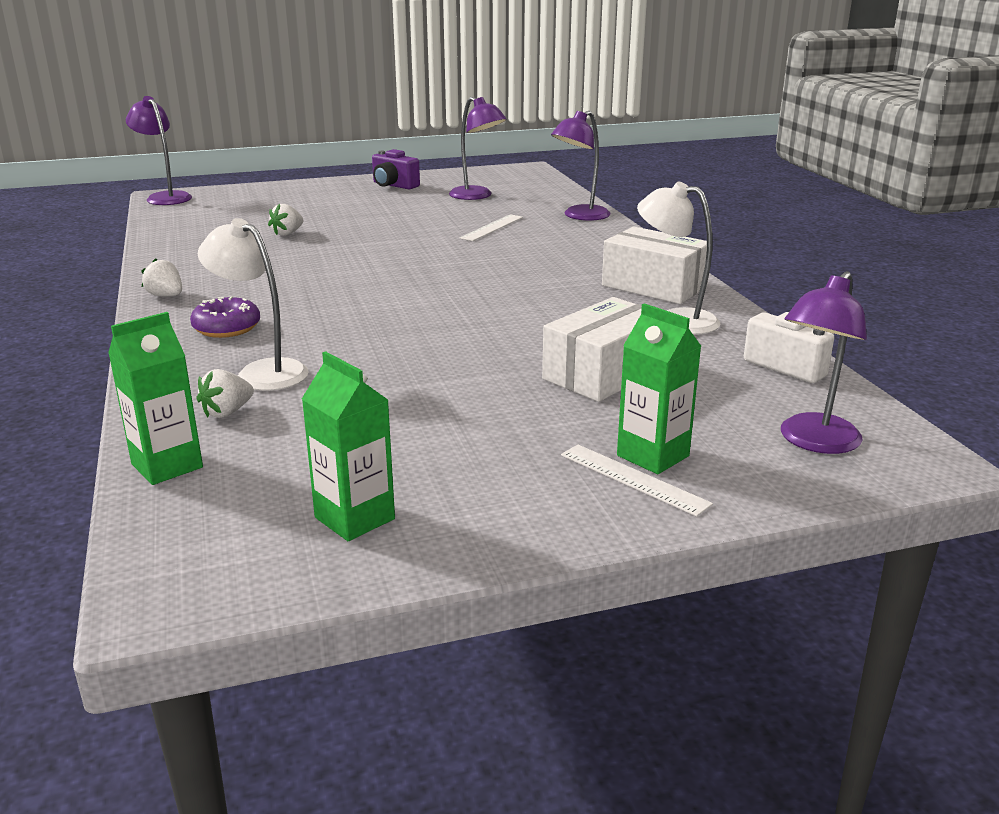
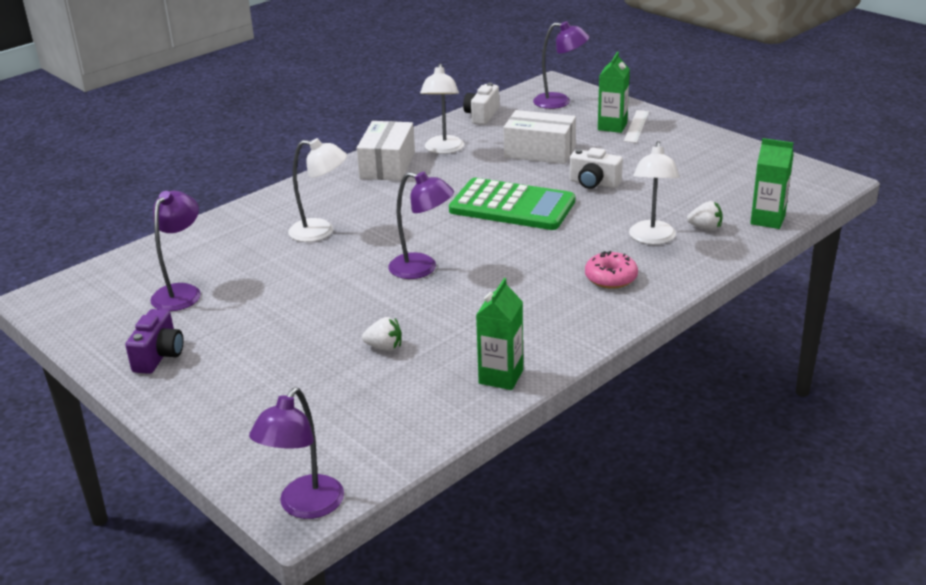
camera: 115 degrees left, 5 degrees up
white strawberry [142,258,182,297] -> none
purple donut [190,296,260,338] -> pink donut [585,251,638,289]
green carton [302,351,395,541] -> green carton moved to [476,278,523,390]
white ruler [459,214,523,241] -> none
purple lamp [551,111,610,221] -> purple lamp moved to [388,172,454,279]
none -> white lamp [288,138,347,242]
none -> green calculator [449,178,575,230]
none -> white camera [569,147,623,189]

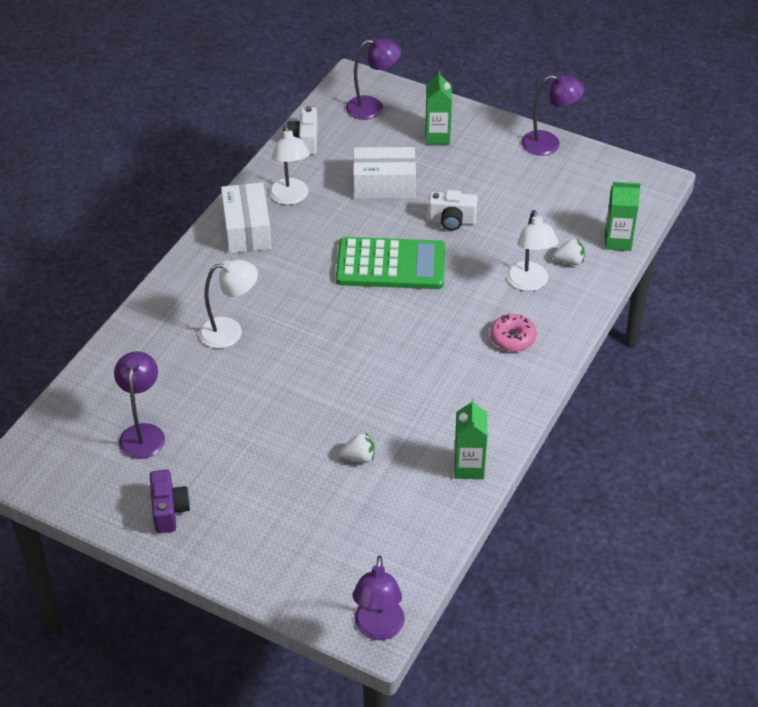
camera: 20 degrees left, 15 degrees up
purple lamp [388,172,454,279] -> purple lamp moved to [521,73,585,156]
white ruler [624,110,649,143] -> none

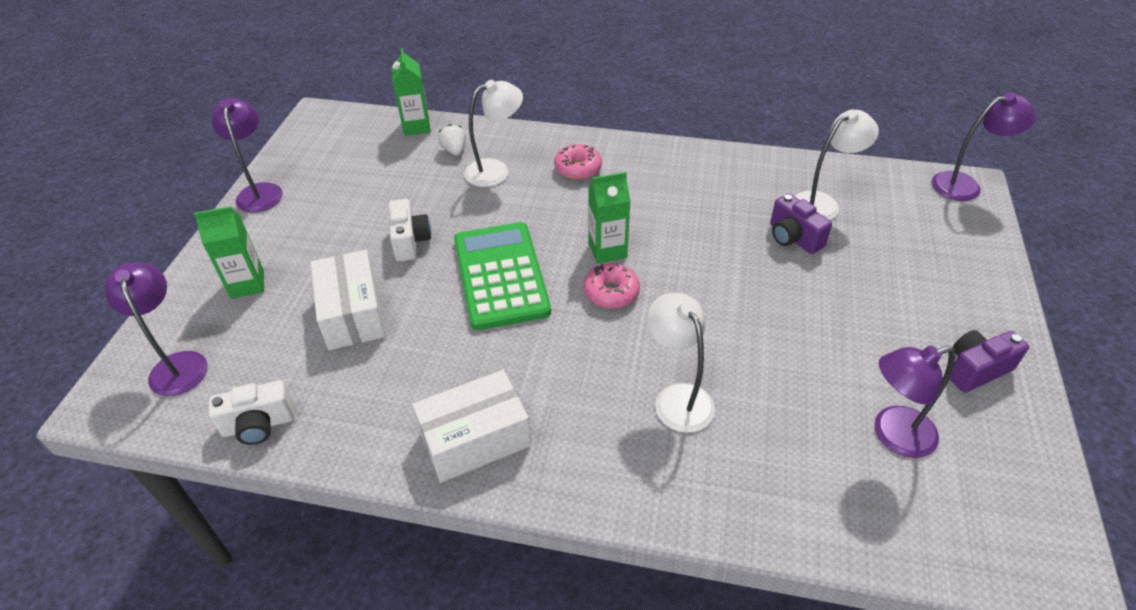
camera: 105 degrees left, 0 degrees up
white lamp [269,125,310,205] -> white lamp moved to [795,109,879,220]
white strawberry [340,432,375,463] -> purple camera [770,193,832,254]
green carton [454,398,488,479] -> green carton moved to [588,172,630,264]
none -> pink donut [584,263,640,309]

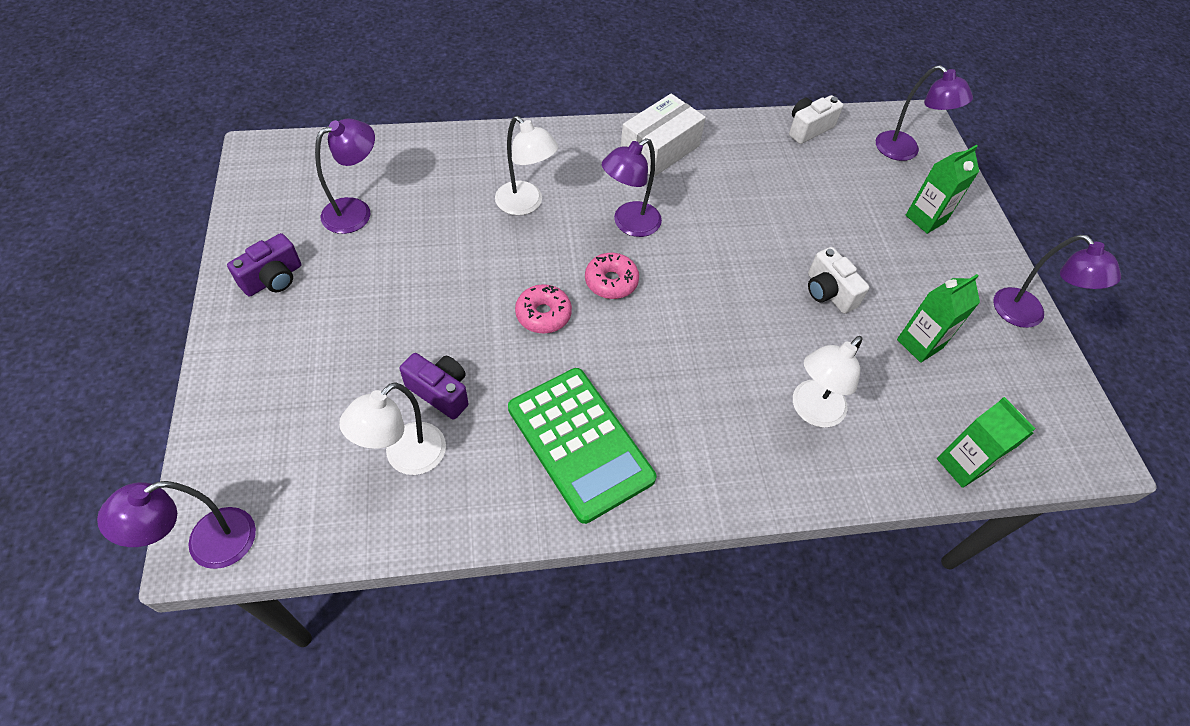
camera: 155 degrees right, 10 degrees up
white box [311,250,386,350] -> none
white strawberry [438,124,466,156] -> none
green calculator [454,222,551,330] -> green calculator moved to [508,368,656,524]
pink donut [554,144,602,180] -> pink donut moved to [515,284,572,333]
green carton [588,172,630,264] -> green carton moved to [897,274,980,363]
none -> purple lamp [602,138,662,237]

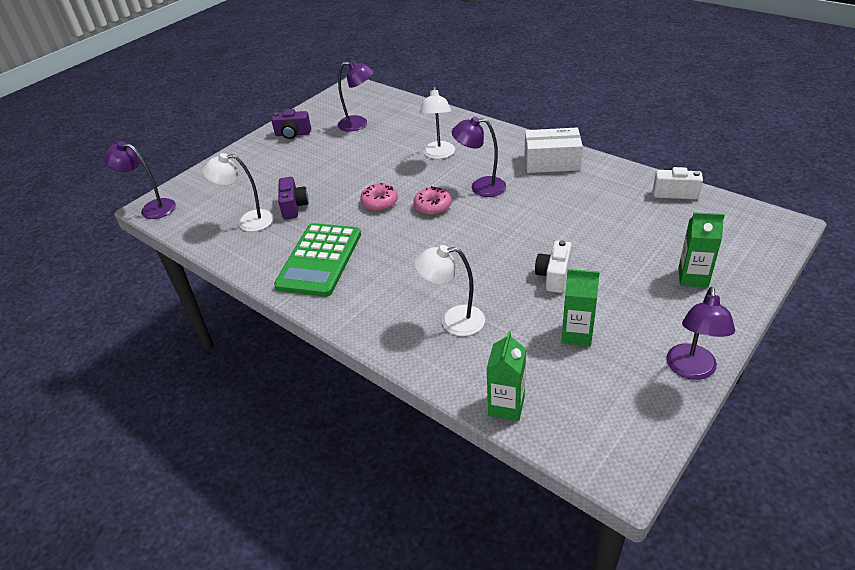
camera: 55 degrees right, 15 degrees down
purple lamp [876,65,973,161] -> none

